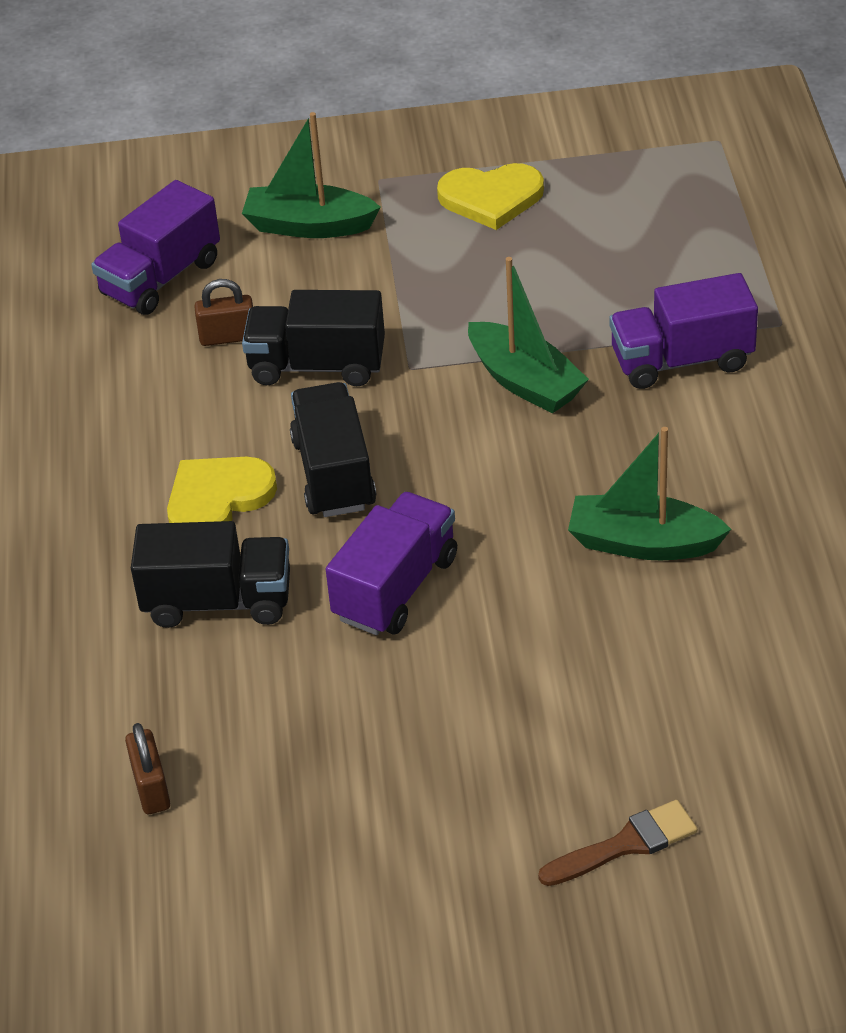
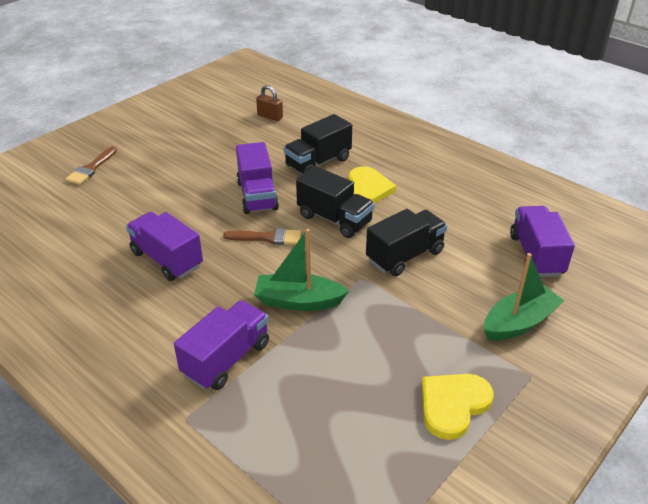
camera: 135 degrees right, 5 degrees down
brown padlock [194,279,253,346] -> none
green boat [568,427,731,560] -> purple truck [126,212,203,281]
none -> brown brush [223,228,302,245]

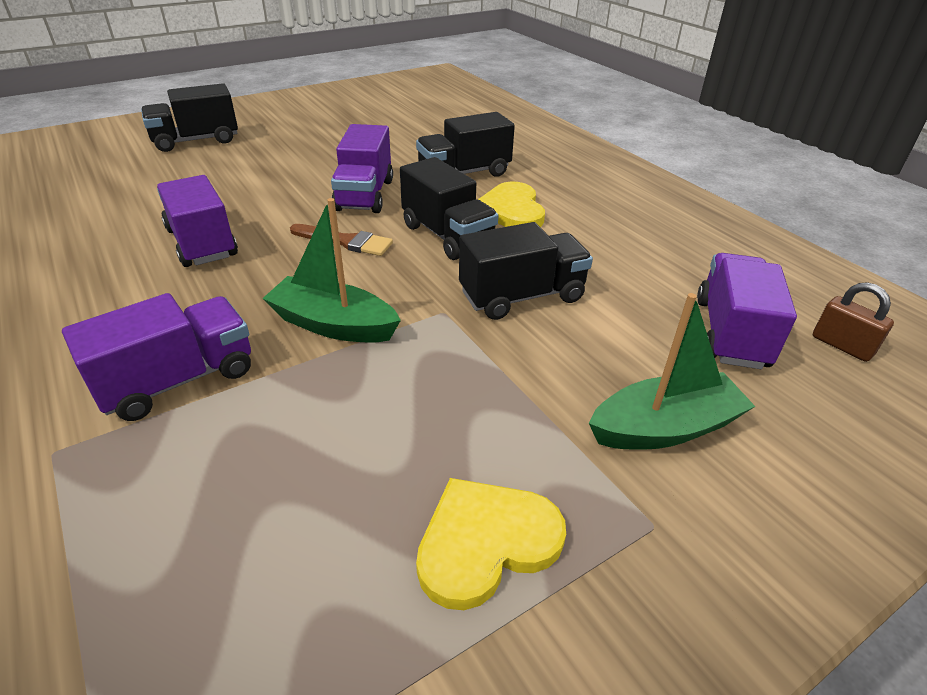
camera: 15 degrees right, 0 degrees up
brown brush [66,146,117,185] -> black truck [141,83,238,152]
brown padlock [256,85,283,121] -> brown padlock moved to [813,282,894,362]
yellow heart [348,166,396,203] -> yellow heart turned 150 degrees clockwise [478,182,545,227]

